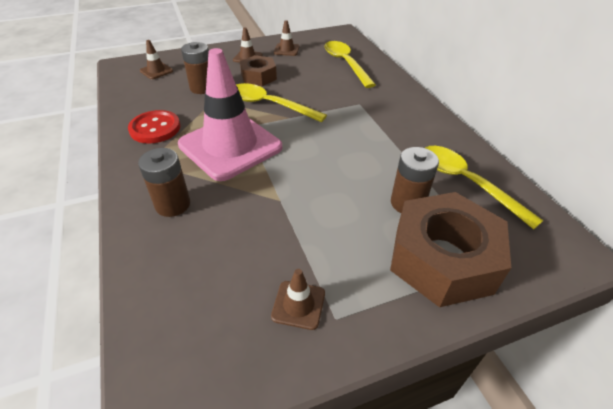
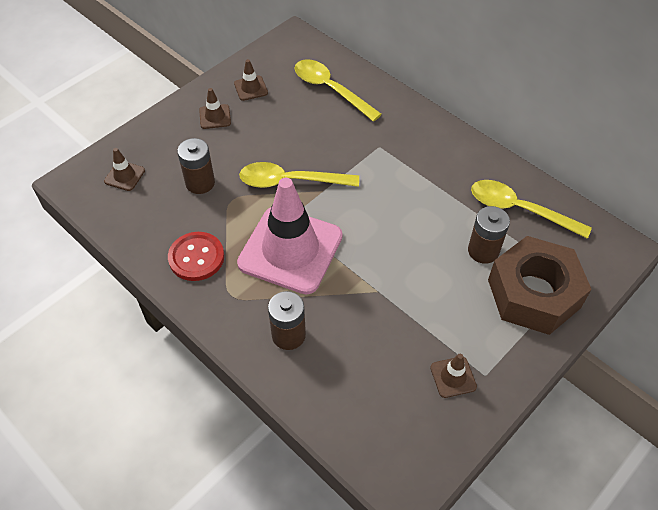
camera: 25 degrees left, 10 degrees up
brown nut [240,55,277,86] -> none

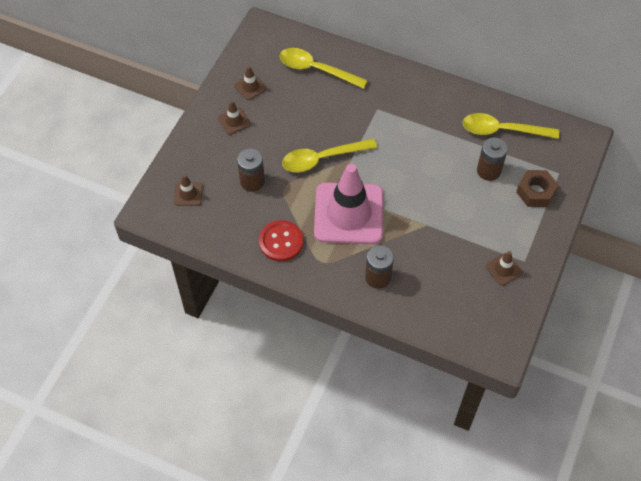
camera: 20 degrees left, 5 degrees up
brown nut [488,236,592,335] -> brown nut [516,170,558,207], size x0.55

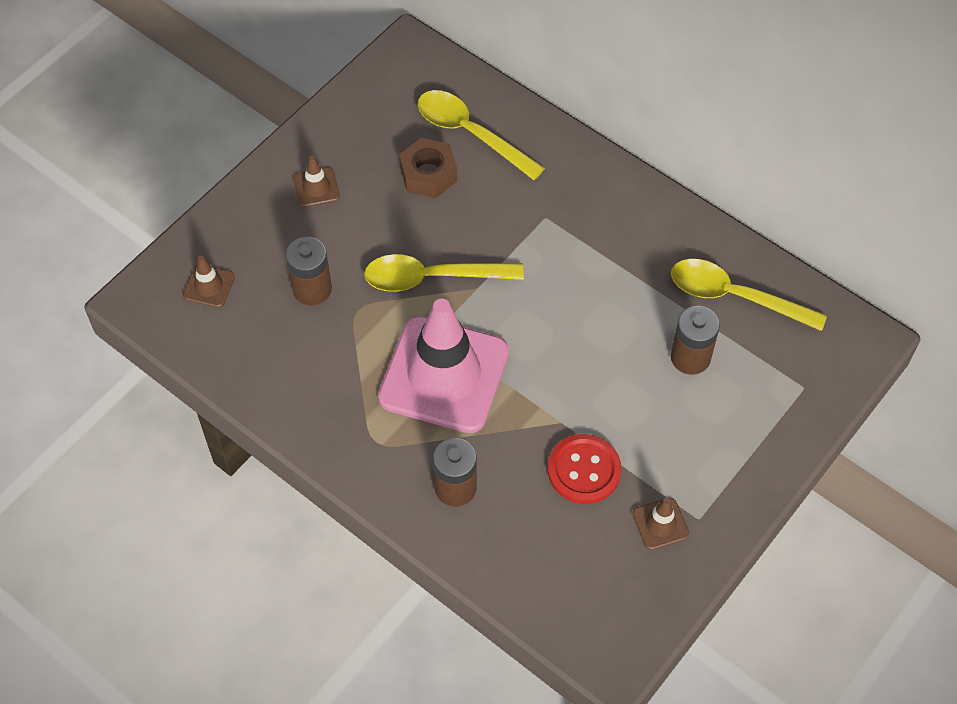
camera: 15 degrees right, 0 degrees up
brown traffic cone [234,66,267,100] -> none
red button [259,220,303,261] -> red button moved to [548,434,621,504]
brown nut [516,170,558,207] -> brown nut moved to [399,138,457,198]

